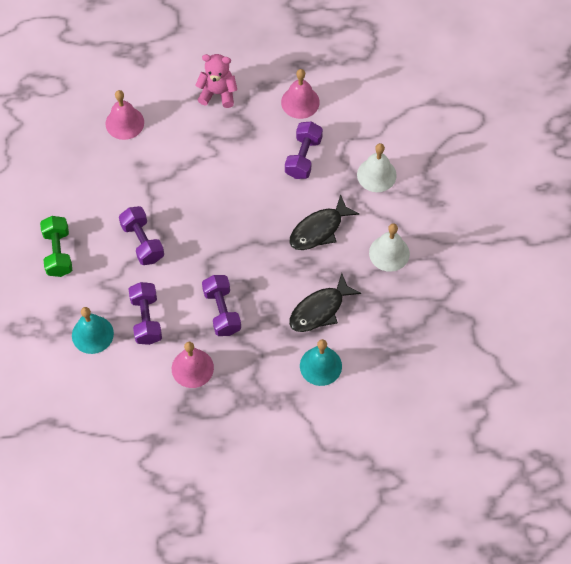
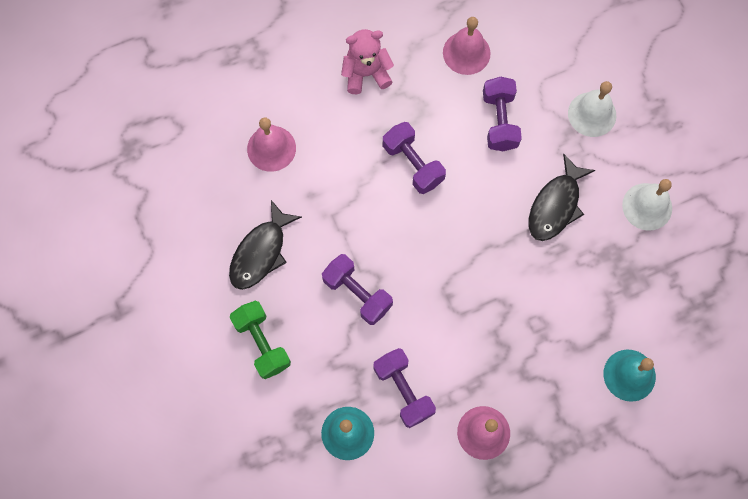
camera: 20 degrees left, 10 degrees up
purple dumbbell [202,275,241,336] -> purple dumbbell moved to [383,122,446,194]
black fish [289,273,361,332] -> black fish moved to [229,200,302,290]

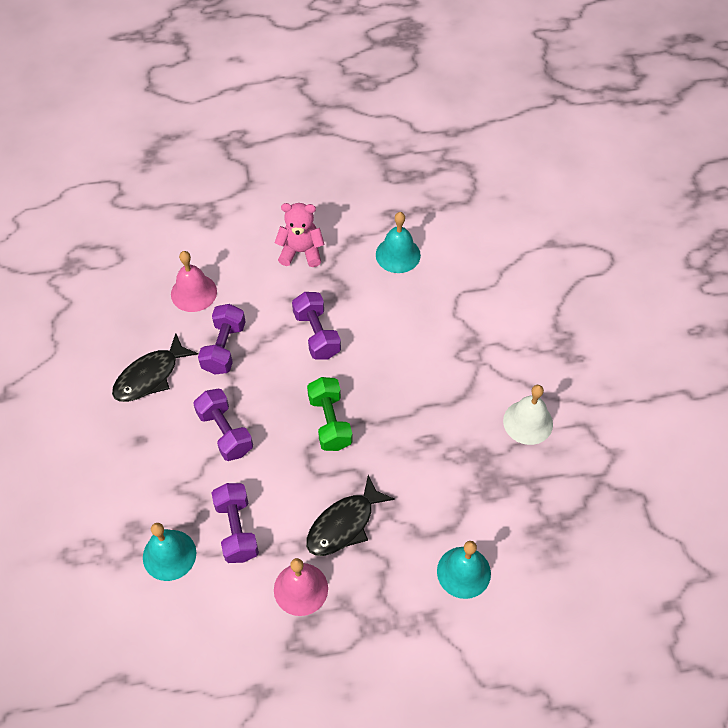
camera: 15 degrees right, 15 degrees down
green dumbbell [230,300,291,379] -> green dumbbell moved to [307,377,353,451]
pink bell [443,17,490,75] -> turquoise bell [376,212,421,273]
purple dumbbell [483,77,522,151] -> purple dumbbell moved to [198,304,246,375]
black fish [529,154,595,241] -> black fish moved to [306,475,395,556]
white bell [568,81,616,137] -> none

